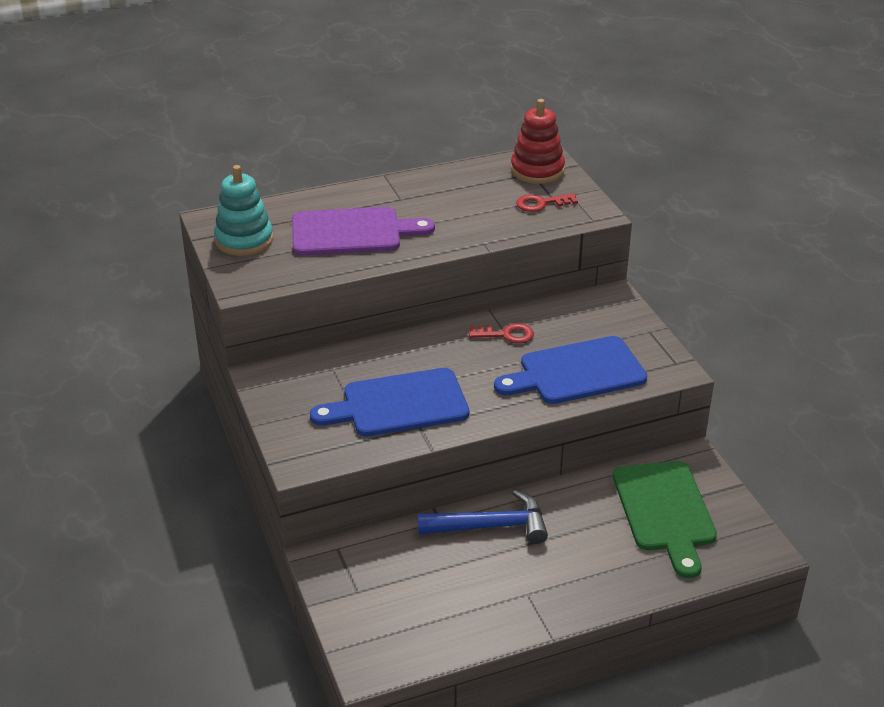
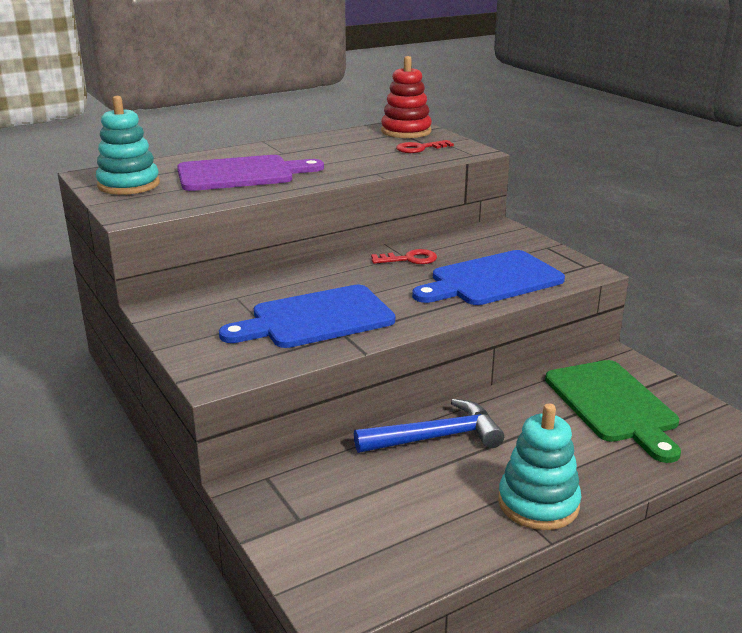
camera: 10 degrees left, 10 degrees down
none -> turquoise stacking toy [498,403,582,530]

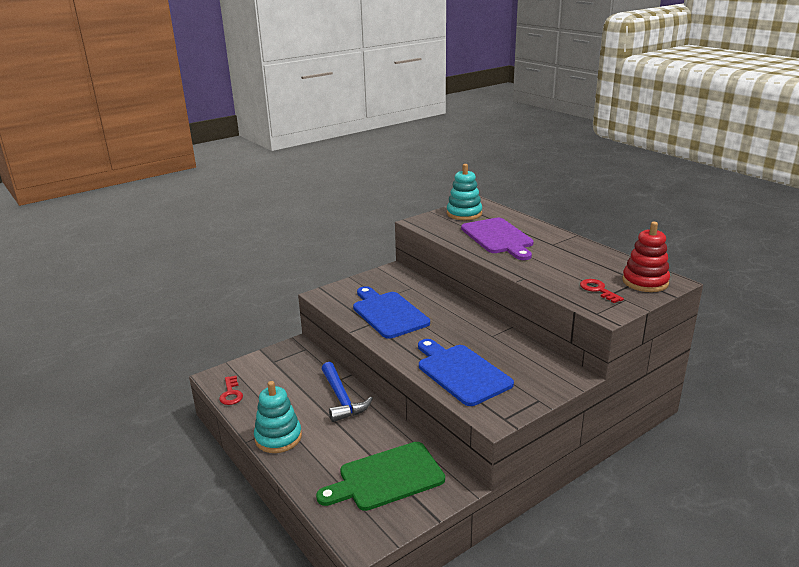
camera: 85 degrees right, 0 degrees up
red key [371,249,437,264] -> red key moved to [219,376,243,405]

